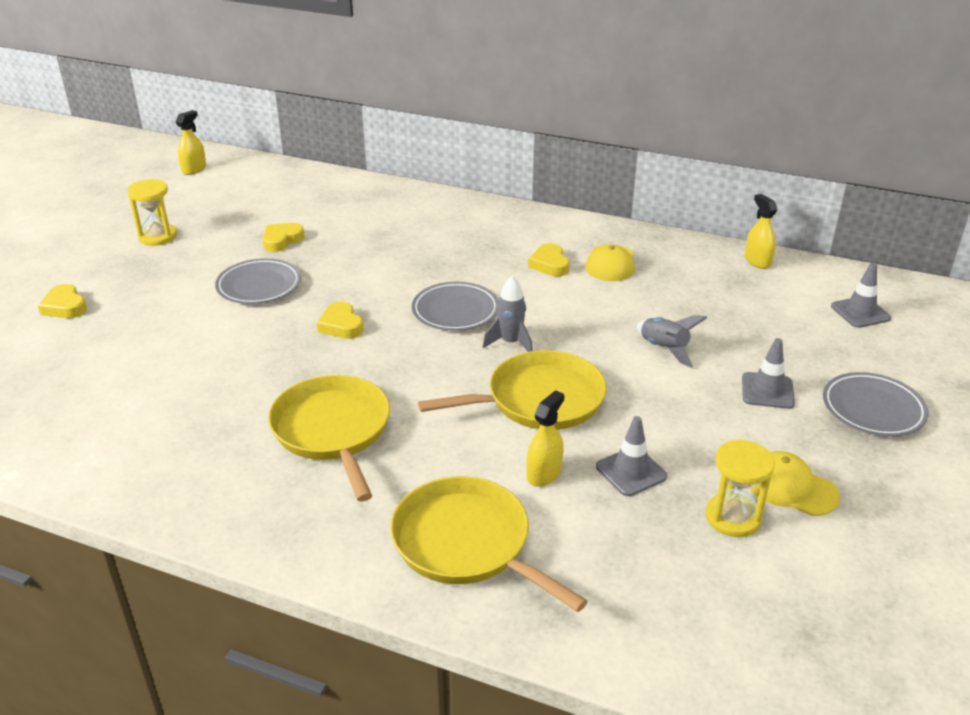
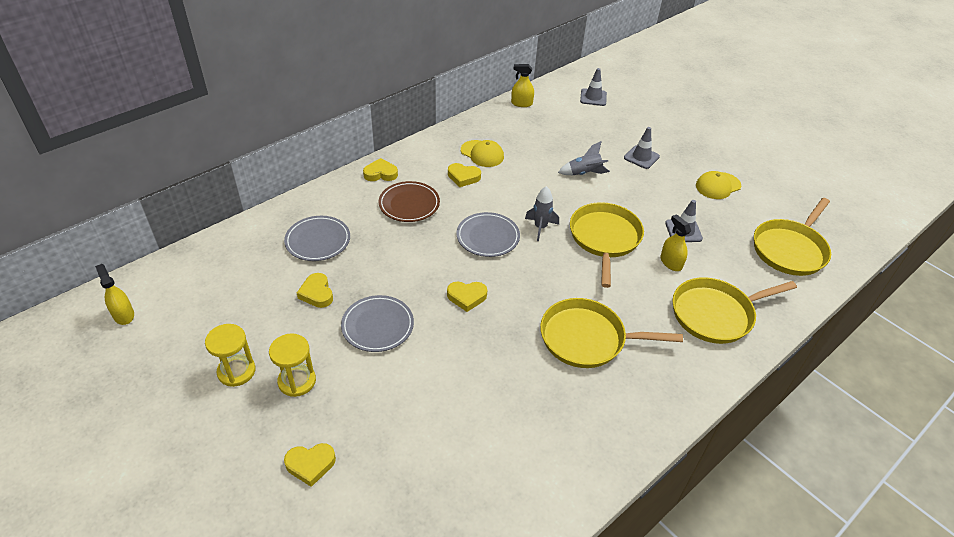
camera: 65 degrees left, 10 degrees up
yellow hourglass [706,439,775,537] -> yellow hourglass moved to [269,333,316,397]
grey plate [823,372,928,436] -> grey plate moved to [284,216,350,261]
none -> yellow heart [363,158,398,181]
none -> brown plate [379,181,440,222]
none -> yellow pan [754,198,831,276]

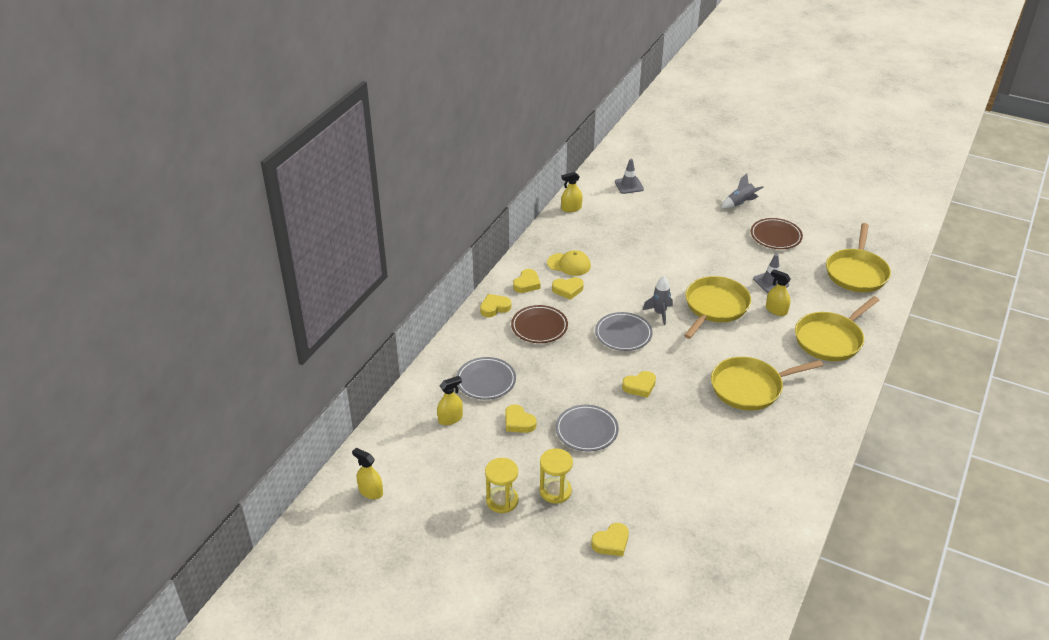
camera: 20 degrees left, 5 degrees down
grey rocket [558,141,610,175] -> grey rocket moved to [721,173,764,209]
yellow pan [570,202,644,288] -> yellow pan turned 45 degrees clockwise [684,276,751,339]
grey traffic cone [624,127,660,169] -> none
yellow cap [696,171,741,199] -> brown plate [751,218,803,249]
none -> yellow spray bottle [437,376,463,425]
none -> yellow heart [513,269,541,293]

